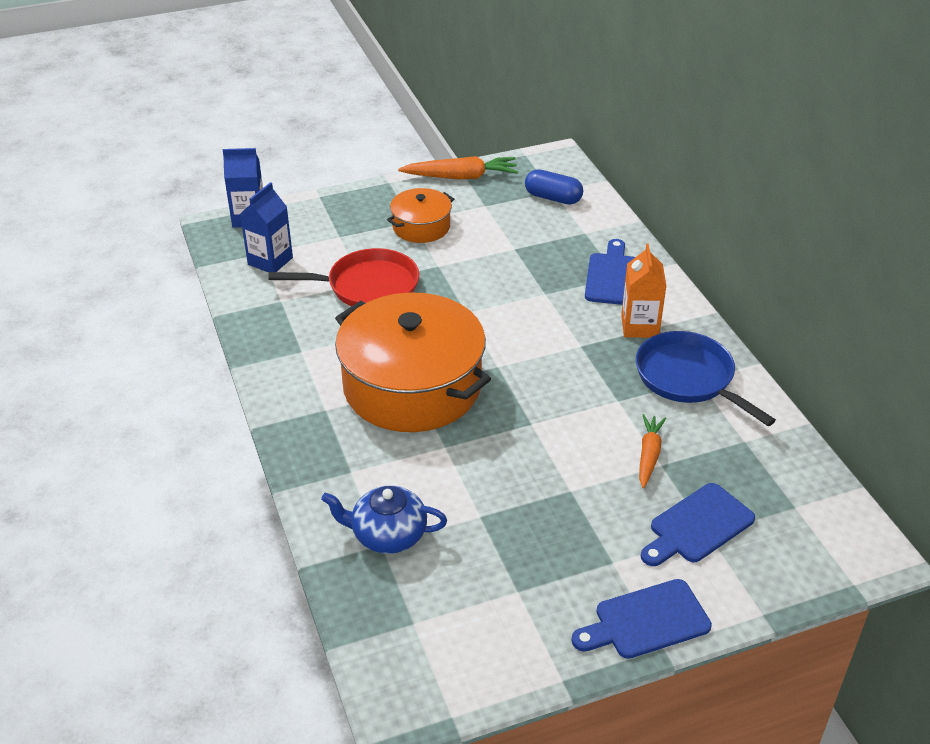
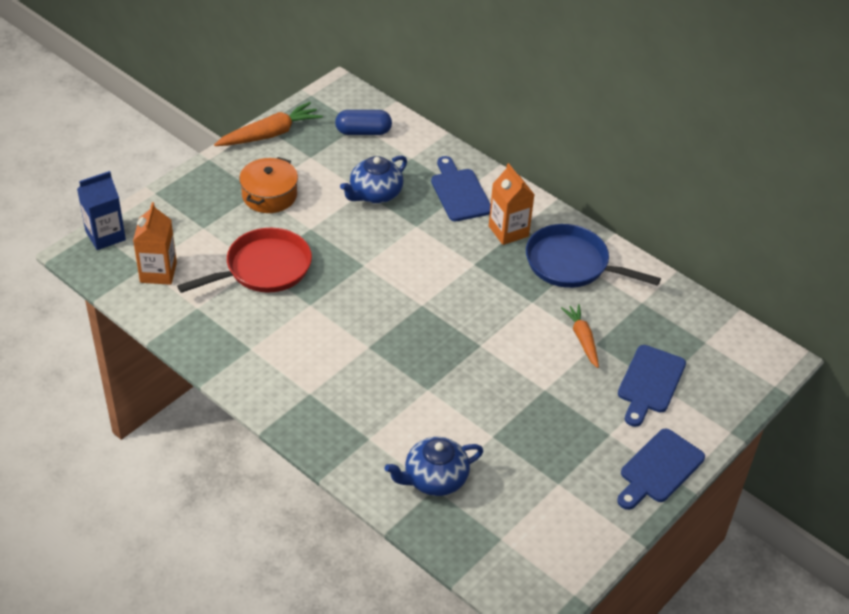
camera: 30 degrees left, 5 degrees up
blue carton [240,182,293,273] -> orange carton [133,202,177,285]
orange pot [335,292,491,432] -> none
none -> blue teapot [340,155,407,204]

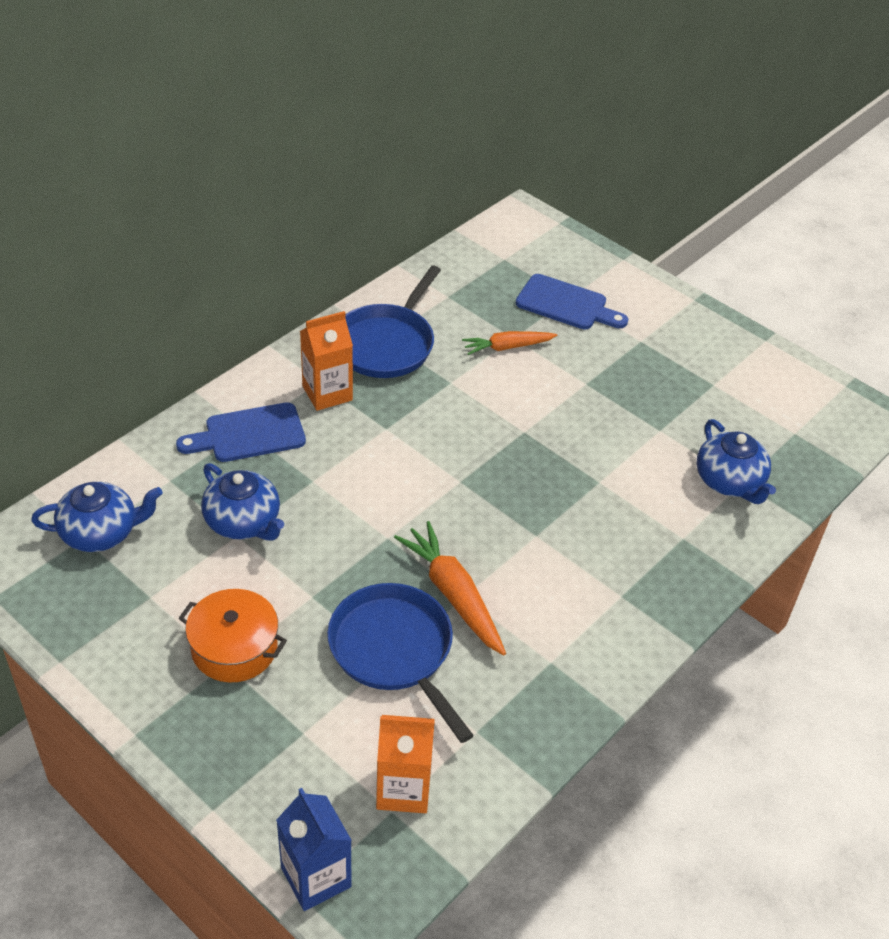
camera: 90 degrees left, 0 degrees up
red pan [177,228,312,293] -> blue pan [327,583,474,743]
orange carrot [214,102,323,146] -> orange carrot moved to [394,521,506,656]
blue capsule [335,110,392,135] -> blue teapot [31,482,163,552]
blue cutting board [617,428,705,510] -> none

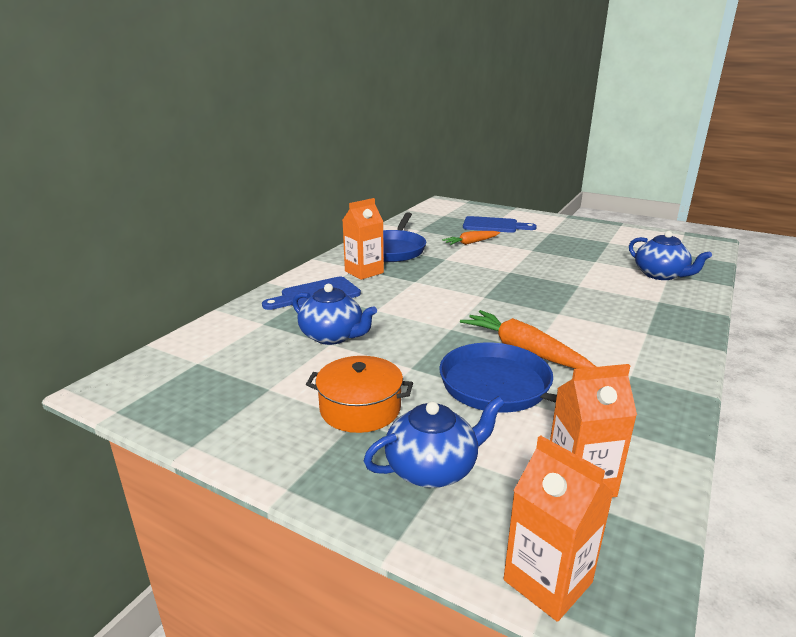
camera: 10 degrees left, 20 degrees down
blue teapot [31,482,163,552] -> blue teapot moved to [364,396,505,488]
blue carton [276,788,352,911] -> orange carton [504,435,613,622]

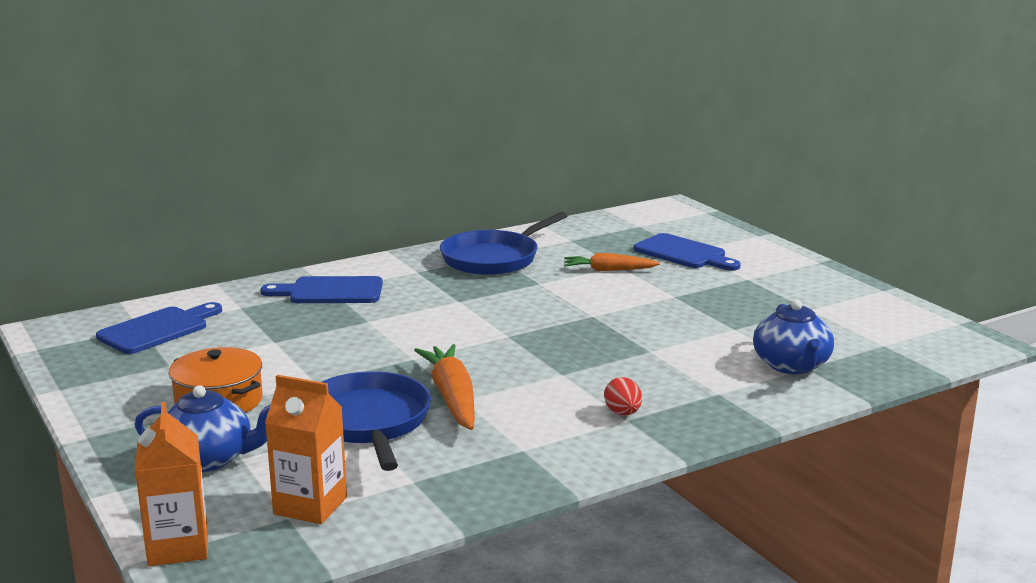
camera: 30 degrees right, 5 degrees down
blue teapot [292,284,377,345] -> none
orange carton [342,198,384,280] -> none
none -> blue cutting board [96,302,222,354]
none -> red egg [604,377,642,415]

